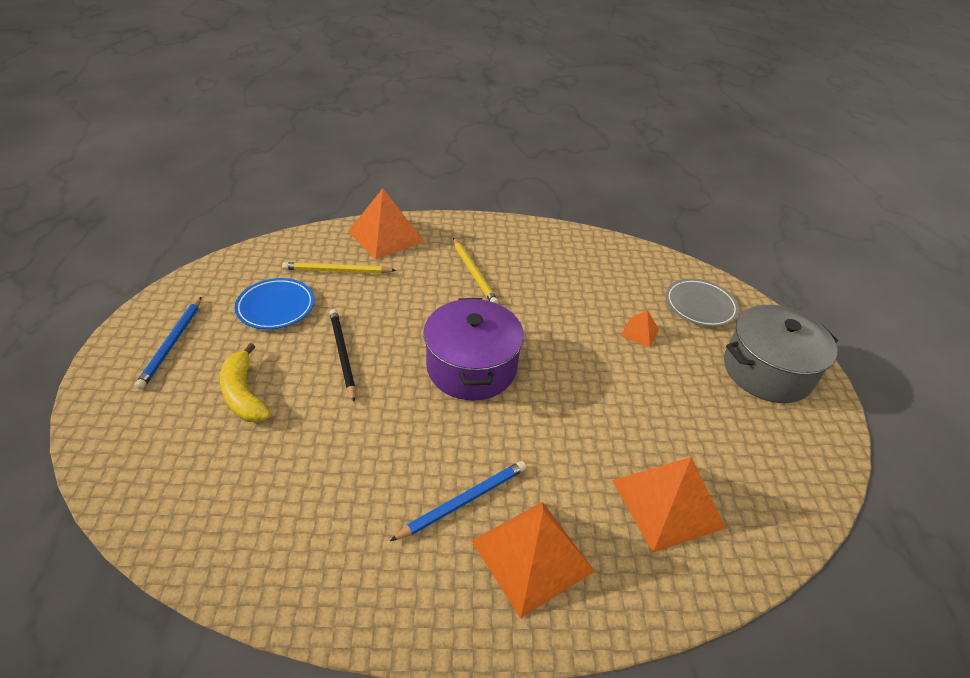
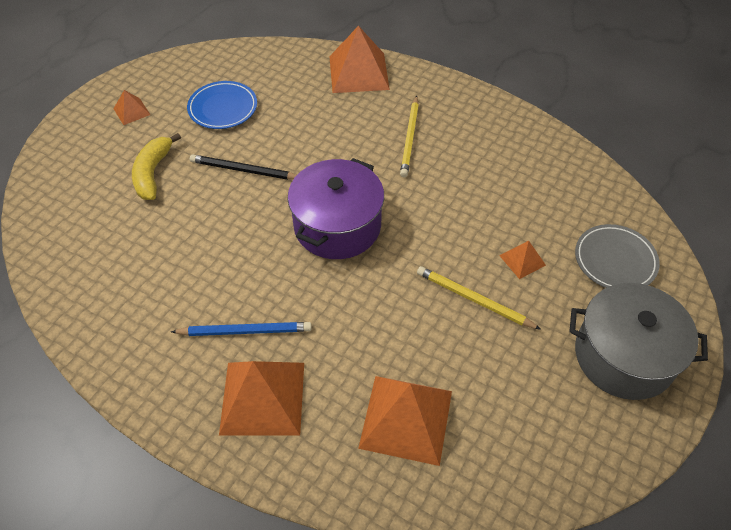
camera: 35 degrees right, 10 degrees up
blue pencil [135,297,201,389] -> orange pyramid [113,90,150,125]
yellow pencil [282,262,396,273] -> yellow pencil moved to [417,266,541,330]
black pencil [329,309,356,402] -> black pencil turned 90 degrees counterclockwise [190,154,297,180]

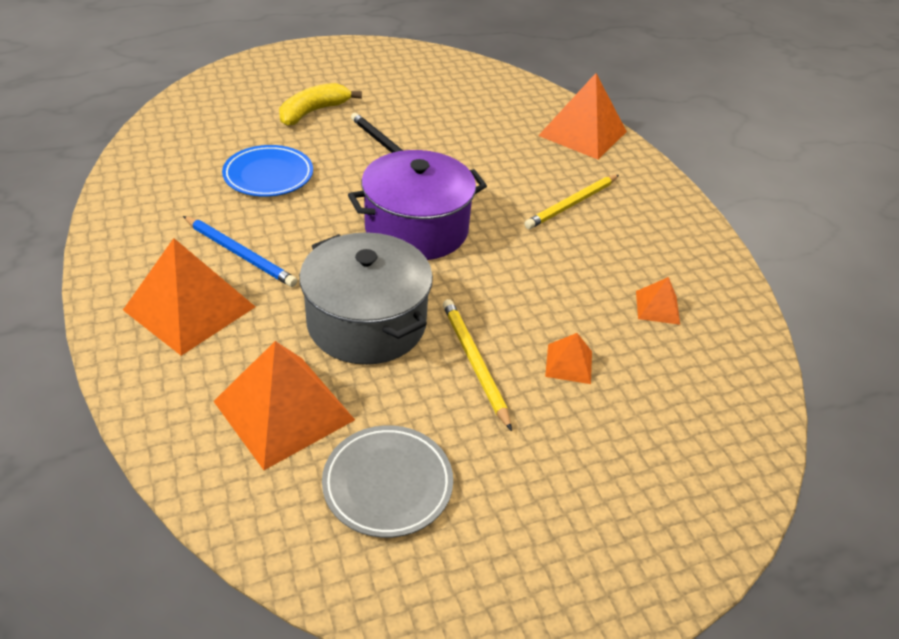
camera: 35 degrees right, 10 degrees down
orange pyramid [113,90,150,125] -> orange pyramid moved to [636,277,680,325]
blue plate [187,81,257,129] -> blue plate moved to [222,145,313,197]
grey pot [569,283,708,400] -> grey pot moved to [299,232,433,365]
grey plate [575,224,660,288] -> grey plate moved to [322,425,453,538]

